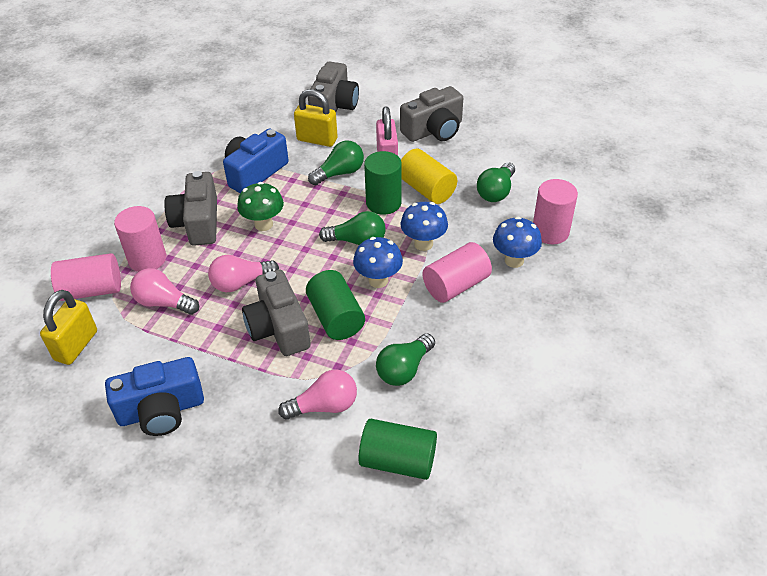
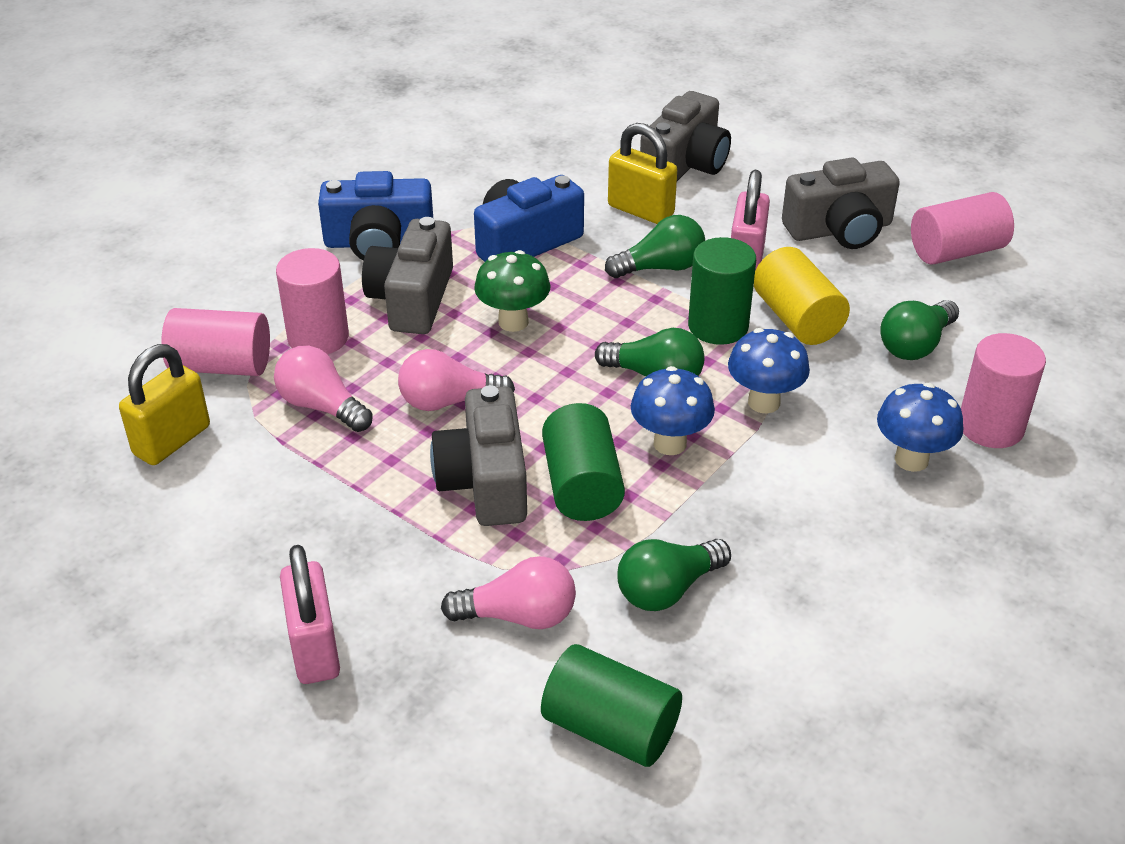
camera: 15 degrees right, 5 degrees down
blue camera [105,357,204,436] -> blue camera moved to [318,171,433,261]
pink cylinder [422,242,492,303] -> pink cylinder moved to [911,192,1014,265]
none -> pink padlock [280,545,340,684]

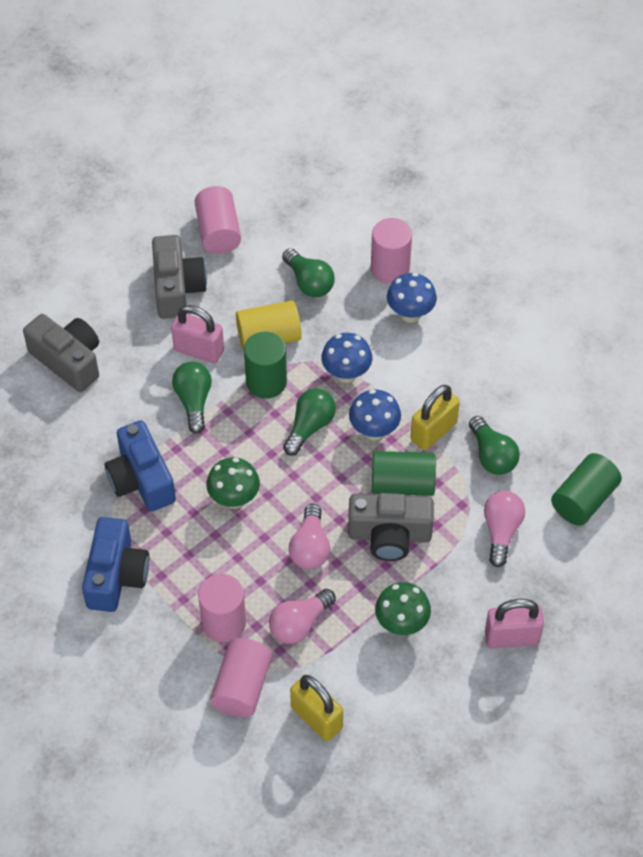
camera: 80 degrees left, 15 degrees up
grey camera [362,217,453,334] -> none
yellow padlock [608,123,677,224] -> yellow padlock moved to [410,385,460,450]
none -> green mushroom [375,582,431,635]

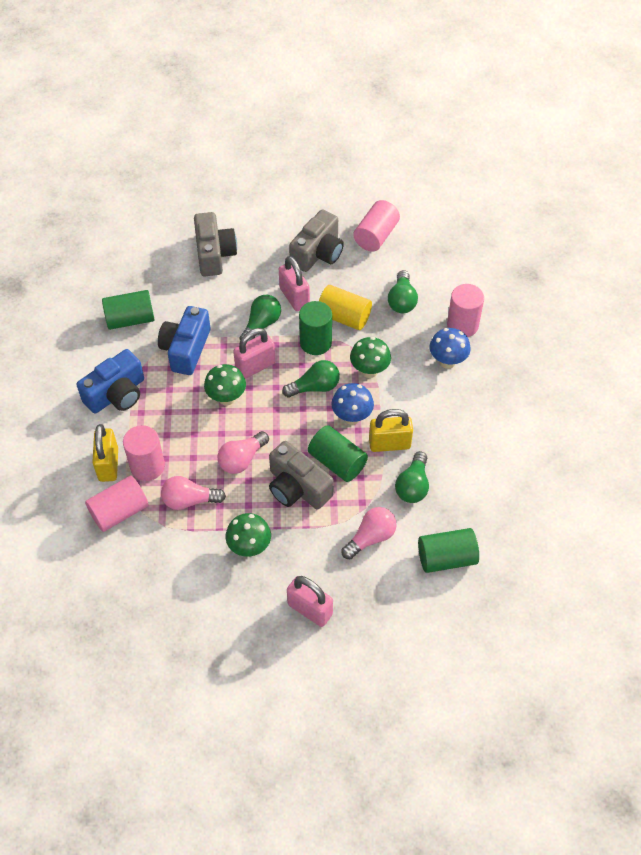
camera: 40 degrees right, 0 degrees up
yellow padlock [290,675,343,741] -> yellow padlock moved to [92,424,118,482]
blue mushroom [321,333,372,383] -> green mushroom [350,337,391,378]
none -> green cylinder [102,290,155,330]
none -> pink padlock [233,328,275,379]

